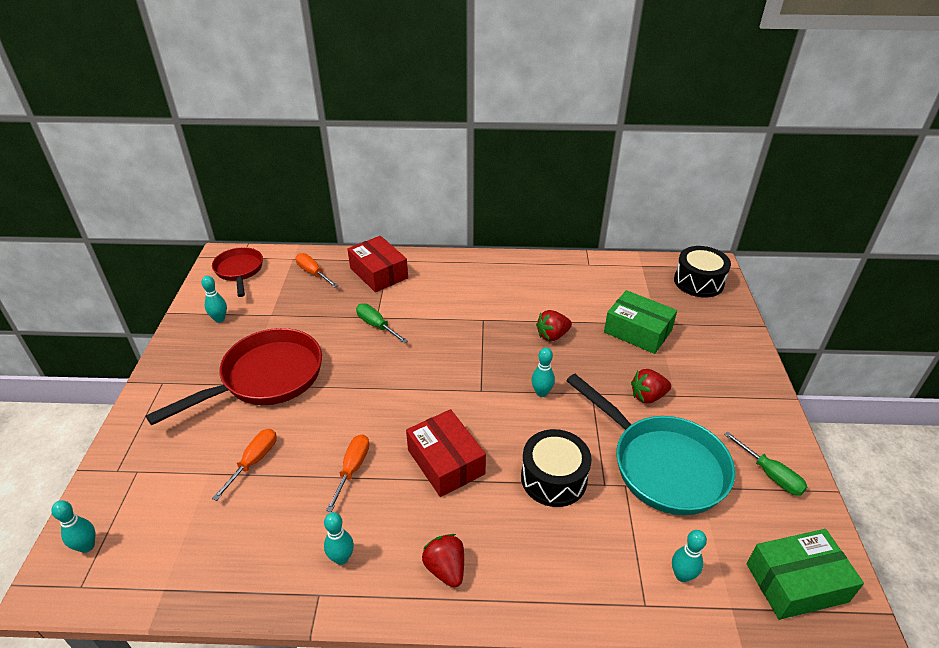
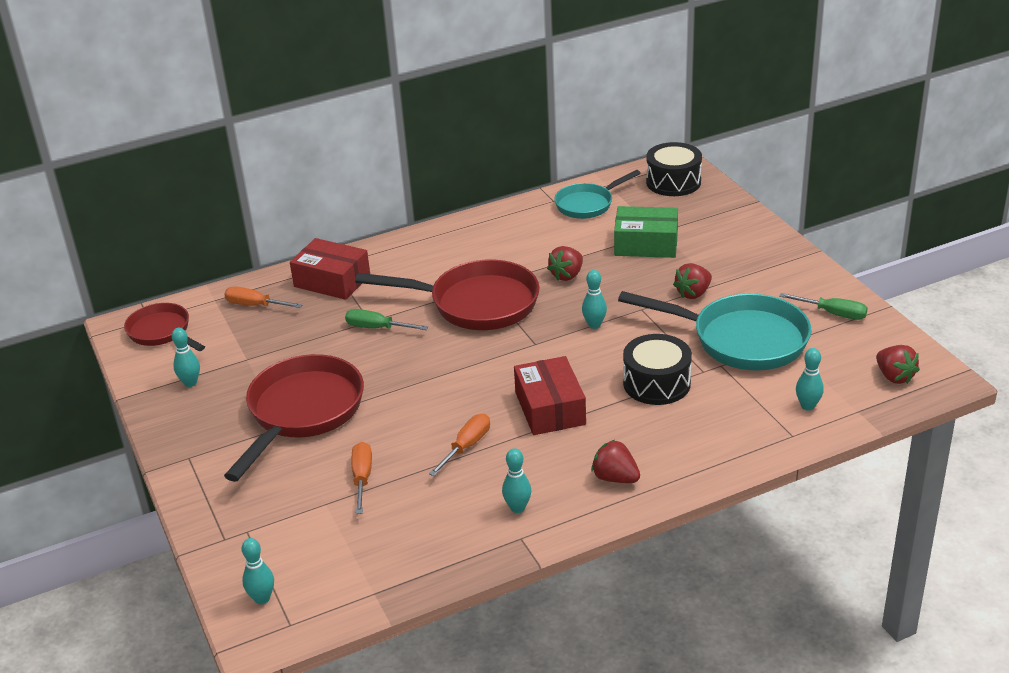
camera: 25 degrees left, 5 degrees down
orange screwdriver [326,434,369,512] -> orange screwdriver turned 45 degrees clockwise [429,414,490,476]
red box [406,409,486,497] -> red box turned 45 degrees clockwise [514,356,586,435]
green box [747,529,864,620] -> red strawberry [876,345,920,384]
none -> red pan [355,260,539,330]
none -> turquoise pan [554,170,641,219]

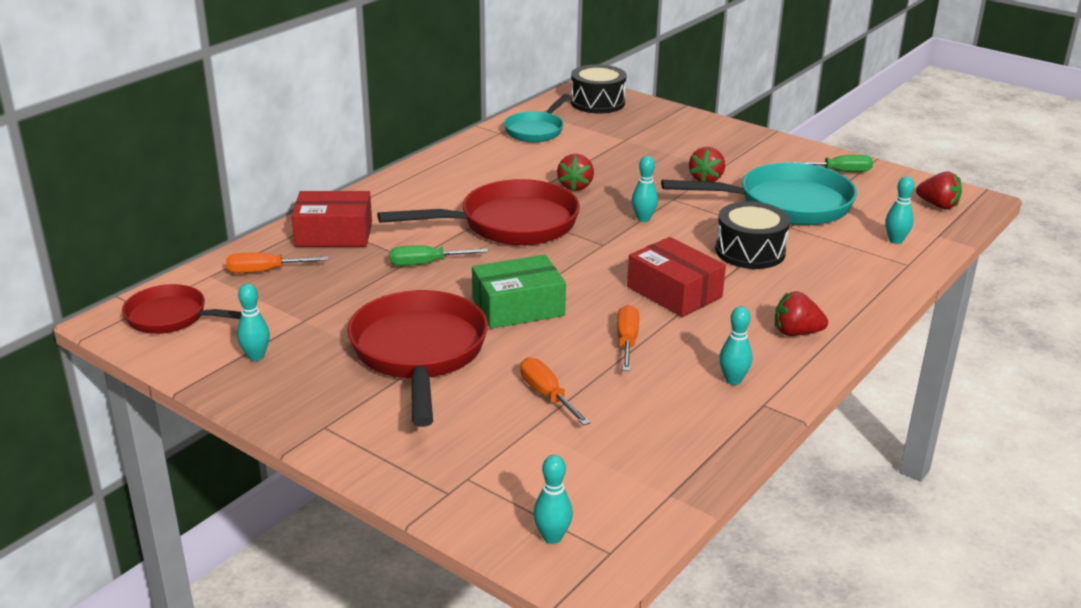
camera: 30 degrees left, 5 degrees down
green box [614,206,678,258] -> green box moved to [472,254,566,329]

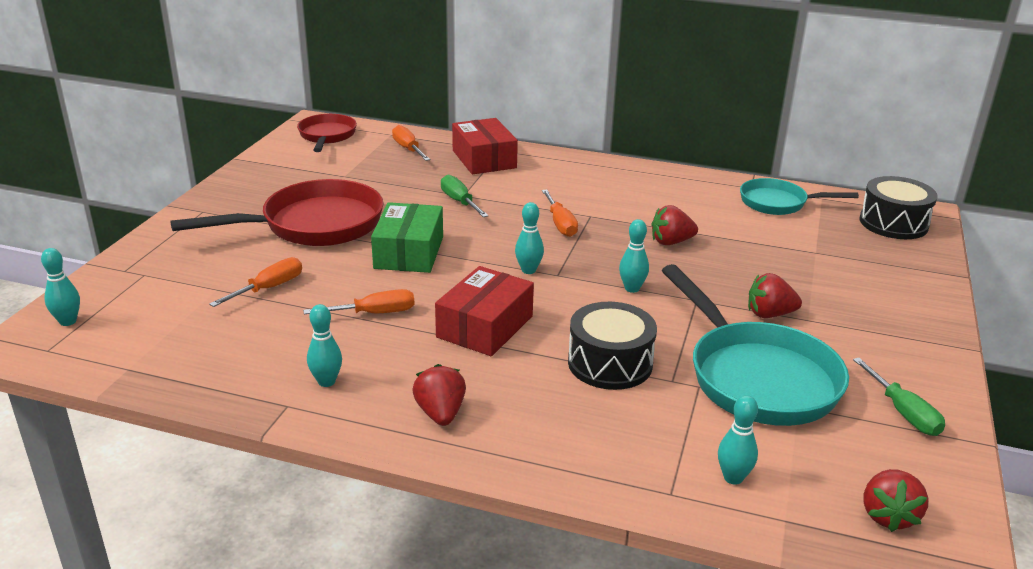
camera: 70 degrees right, 0 degrees up
turquoise bowling pin [237,283,270,361] -> turquoise bowling pin moved to [515,202,544,274]
red pan [377,179,580,245] -> orange screwdriver [542,190,578,237]
green box [472,254,566,329] -> green box turned 45 degrees clockwise [371,202,443,273]

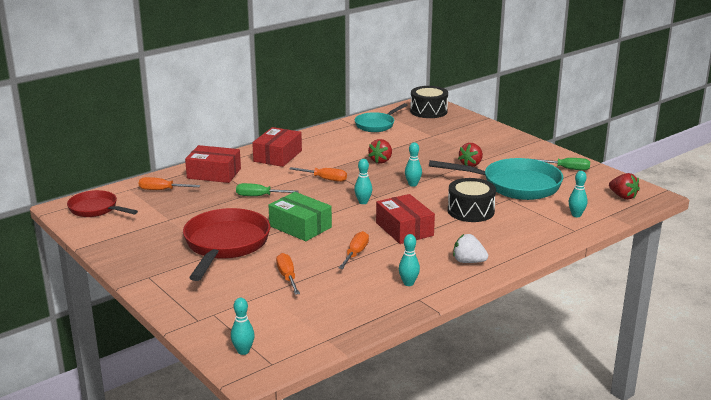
camera: 55 degrees left, 5 degrees down
red strawberry [412,364,466,426] -> white strawberry [453,234,488,263]
none -> red box [252,127,302,167]

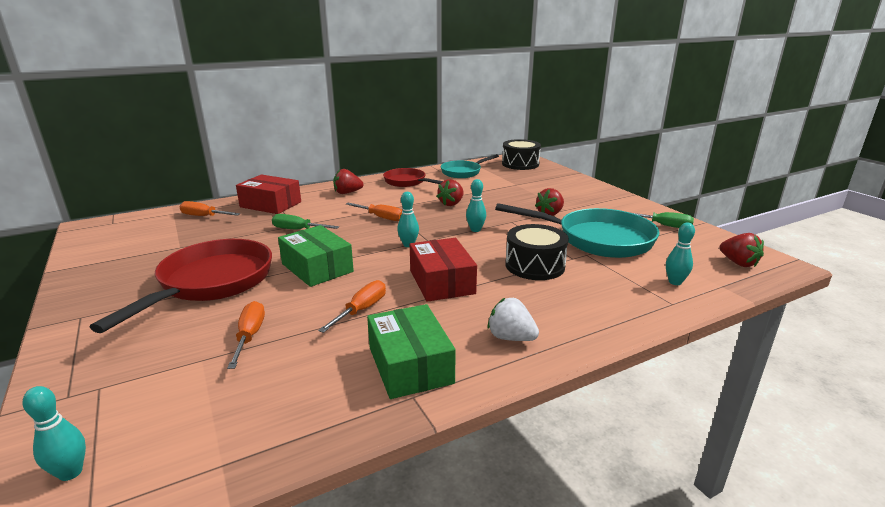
camera: 10 degrees right, 0 degrees up
red pan [67,190,138,217] -> red pan moved to [383,168,443,187]
red box [252,127,302,167] -> red strawberry [333,169,363,194]
turquoise bowling pin [399,234,420,286] -> green box [367,304,456,399]

